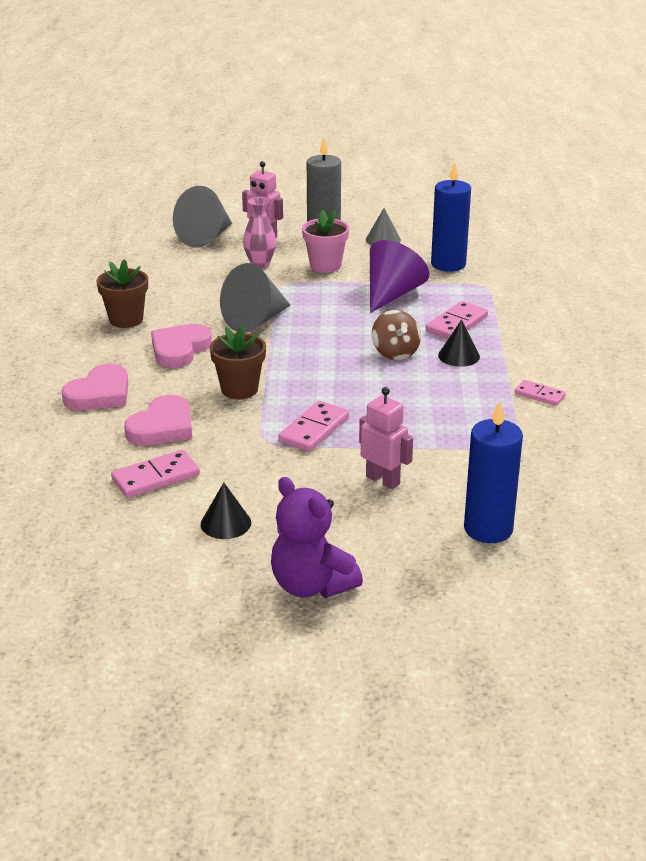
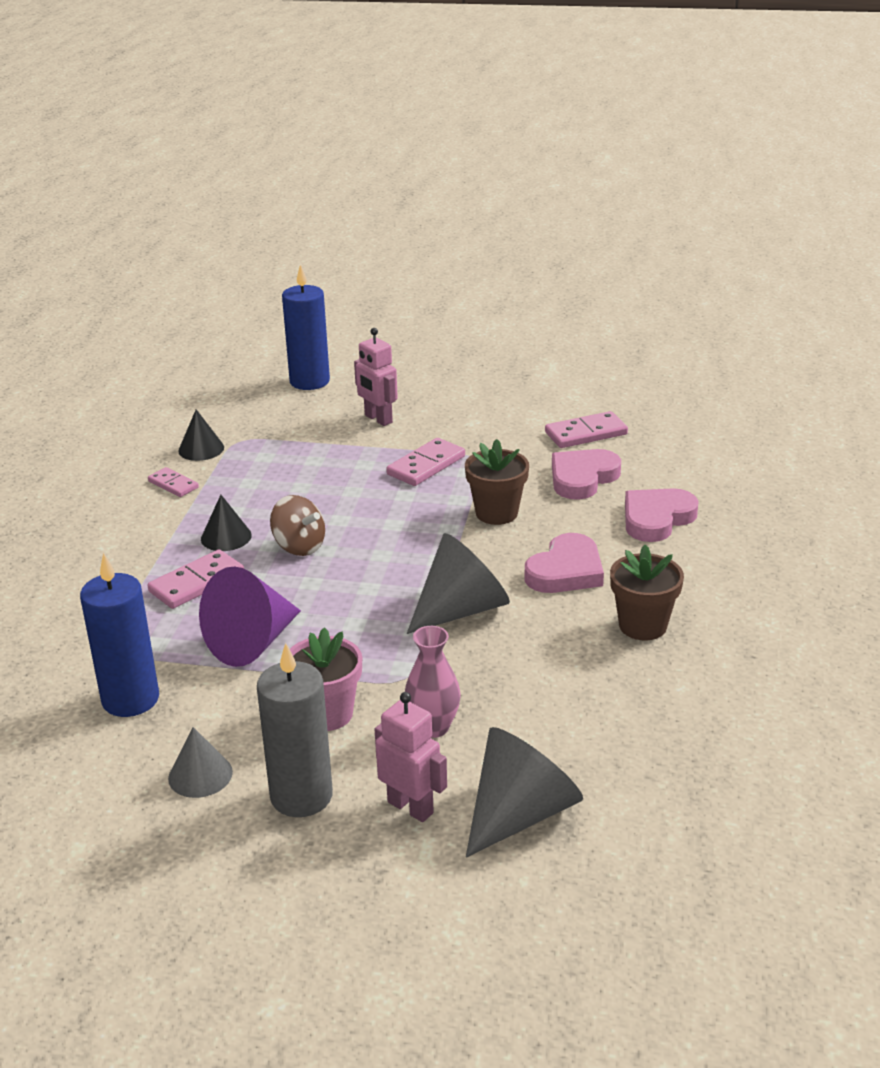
camera: 170 degrees left, 0 degrees up
black cone [201,483,251,539] -> black cone moved to [178,410,224,461]
purple teddy bear [271,477,363,598] -> none
brown spinning top [372,310,421,360] -> brown spinning top turned 135 degrees clockwise [270,495,325,556]

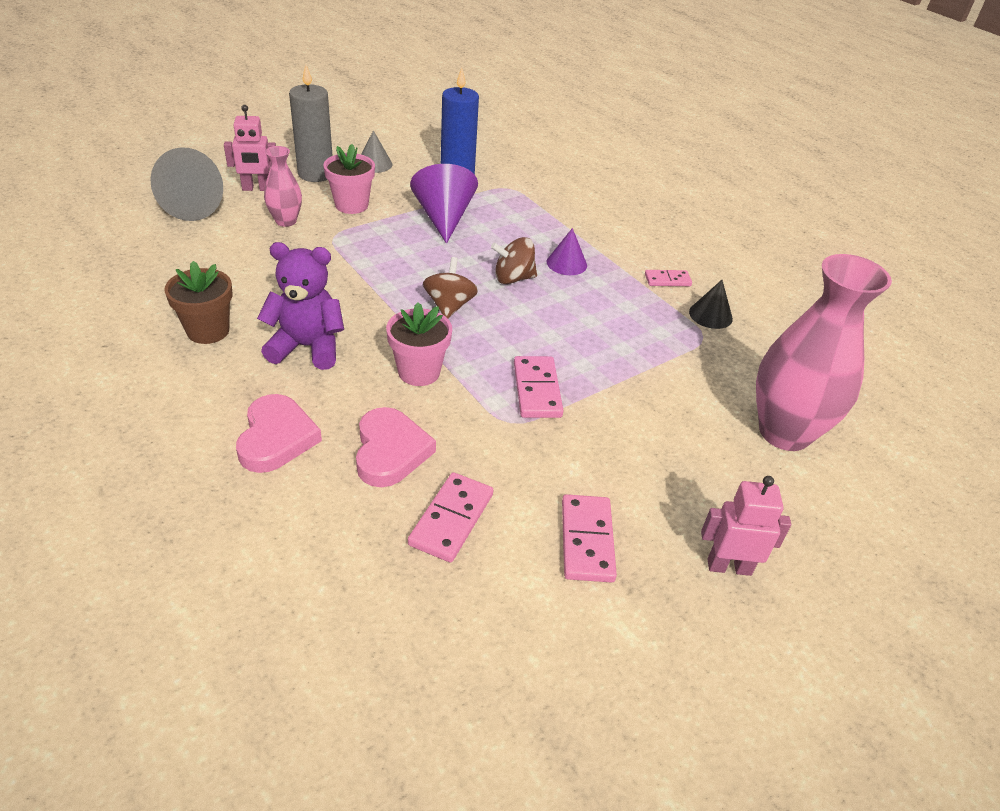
camera: 130 degrees right, 10 degrees up
pink domino [147,550,244,609] -> pink domino moved to [562,494,617,583]
black cone [201,495,252,551] -> purple cone [547,228,587,275]
blue candle [282,264,330,390] -> pink vase [756,254,892,451]
pink robot [354,328,398,426] -> pink robot moved to [701,476,791,576]
grey cone [407,533,510,634] -> none
brown flower pot [465,439,529,525] -> pink flower pot [386,302,452,386]
pink heart [525,533,604,593] -> purple teddy bear [257,242,344,370]
none -> brown spinning top [423,257,478,318]

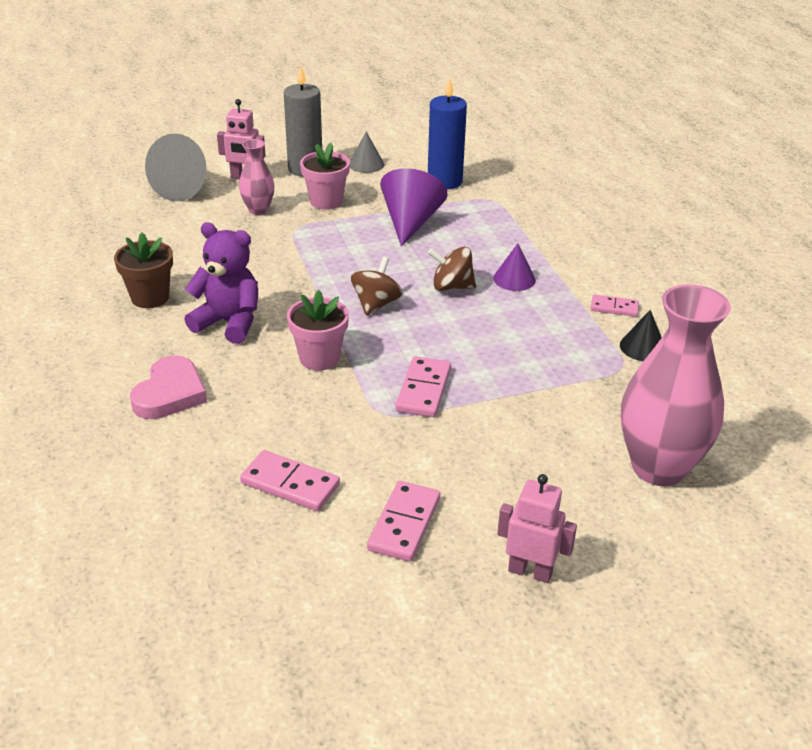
camera: 20 degrees right, 5 degrees down
pink heart [356,407,436,487] -> none
pink domino [408,472,493,563] -> pink domino turned 75 degrees clockwise [240,450,340,511]

